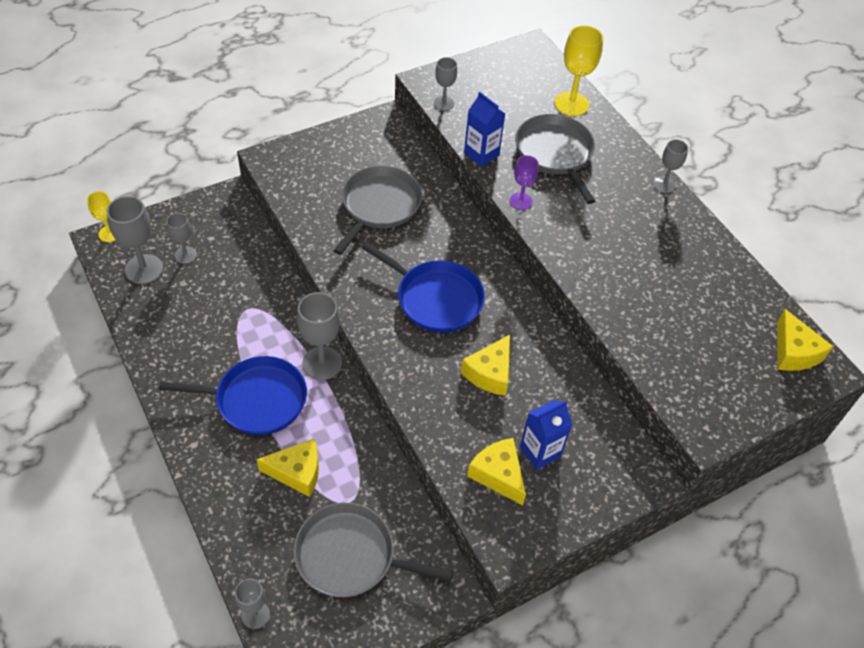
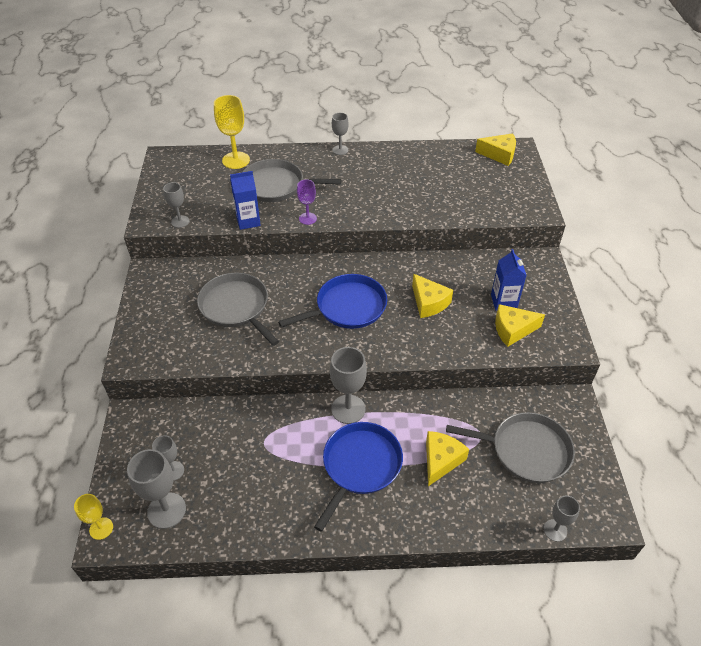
camera: 60 degrees left, 5 degrees down
grey pan [293,503,453,597] -> grey pan turned 120 degrees counterclockwise [446,412,575,483]

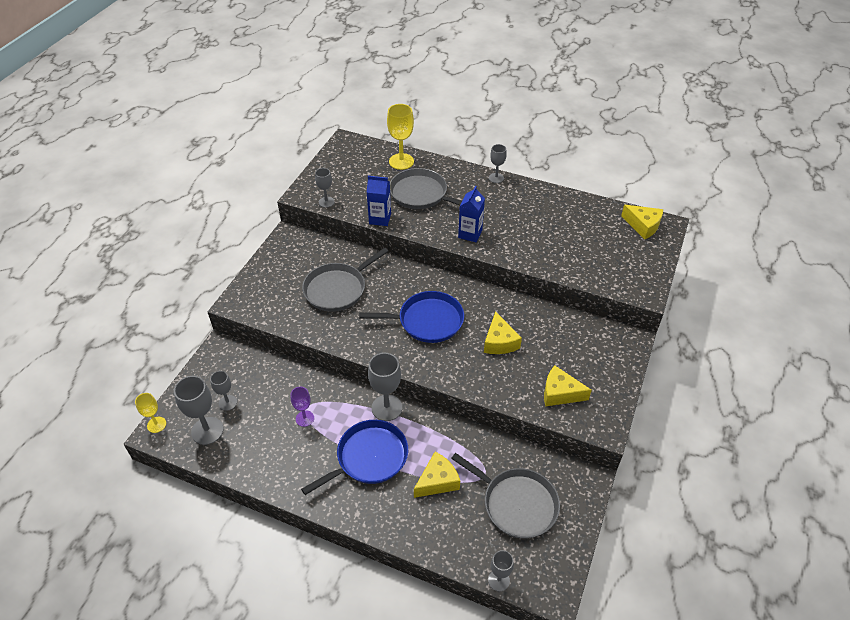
camera: 25 degrees right, 0 degrees up
grey pan [197,273,279,346] -> grey pan turned 120 degrees counterclockwise [302,247,389,312]
purple goblet [297,179,317,225] -> purple goblet moved to [290,387,314,427]
blue carton [491,249,527,311] -> blue carton moved to [458,186,485,242]

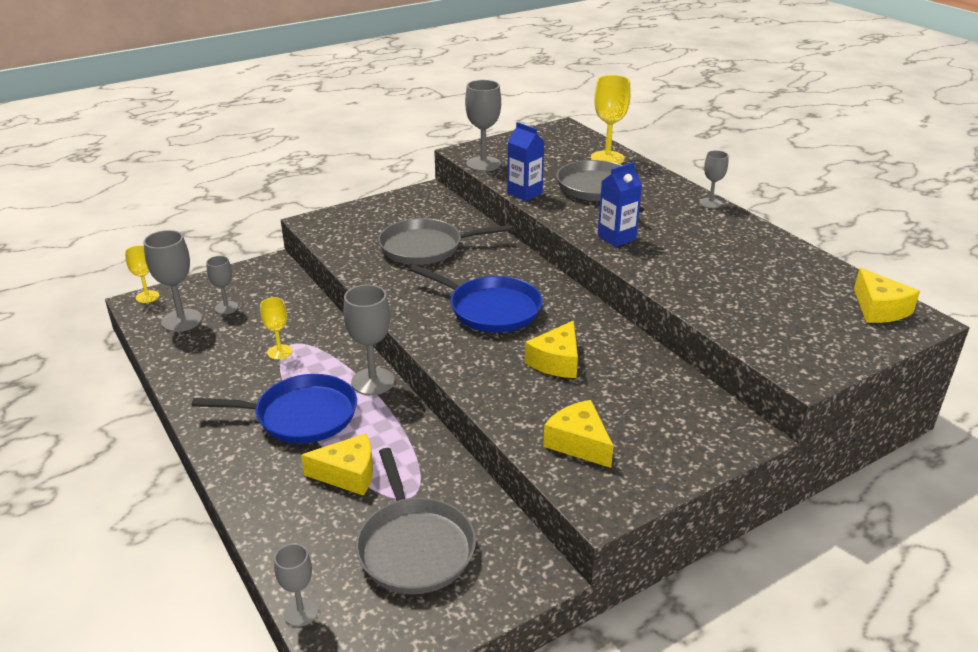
camera: 35 degrees right, 15 degrees down
purple goblet [290,387,314,427] -> yellow goblet [260,297,292,360]
grey goblet [315,168,335,208] -> grey goblet [465,80,501,172], size x1.68

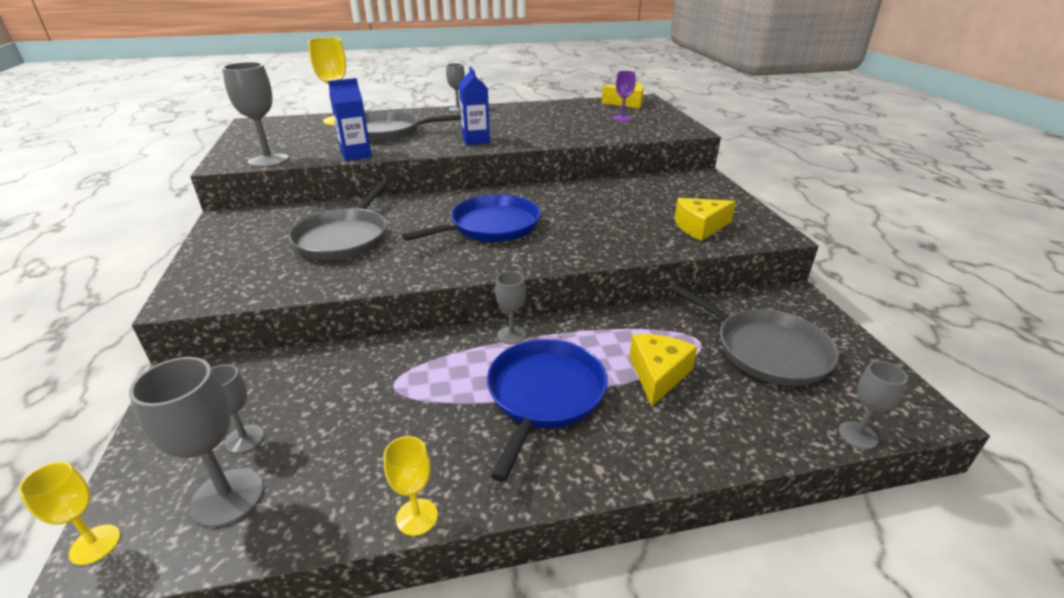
camera: 70 degrees left, 0 degrees up
yellow goblet [260,297,292,360] -> yellow goblet moved to [384,436,438,536]
grey goblet [343,285,395,395] -> grey goblet [495,271,526,345], size x0.60
grey pan [356,448,476,594] -> grey pan turned 45 degrees clockwise [671,284,839,386]
yellow cheese [525,321,578,378] -> none
none -> purple goblet [613,71,636,122]

